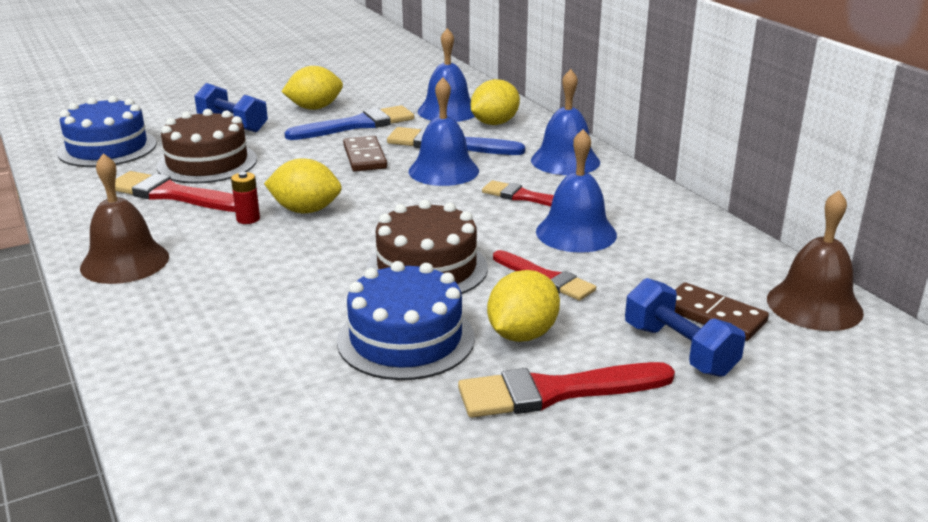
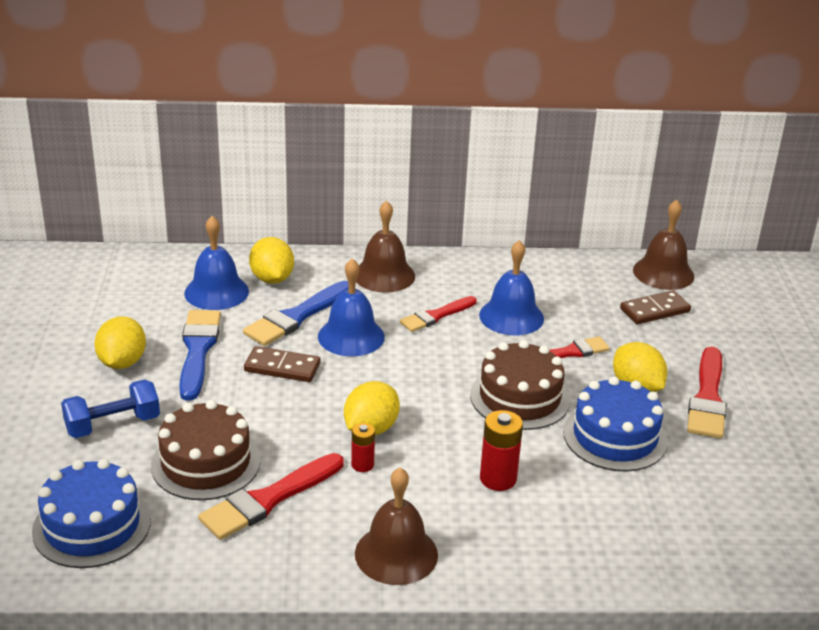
camera: 65 degrees left, 5 degrees up
blue bell [531,69,600,175] -> brown bell [356,200,415,293]
blue dumbbell [625,278,746,377] -> none
none -> red battery [480,410,523,491]

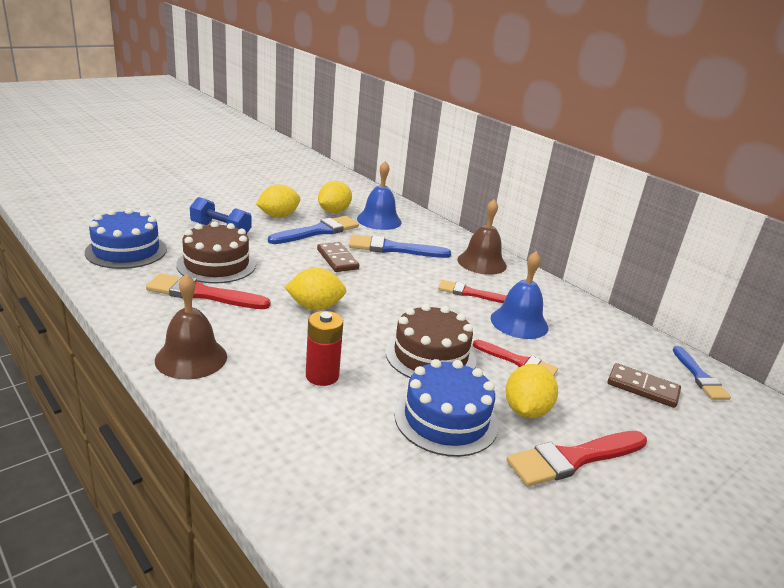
camera: 50 degrees right, 5 degrees down
yellow lemon [249,237,294,284] -> yellow lemon moved to [318,181,352,213]
blue bell [318,258,385,357] -> none
red battery [351,423,375,472] -> none
brown bell [633,200,694,290] -> blue brush [673,346,731,400]

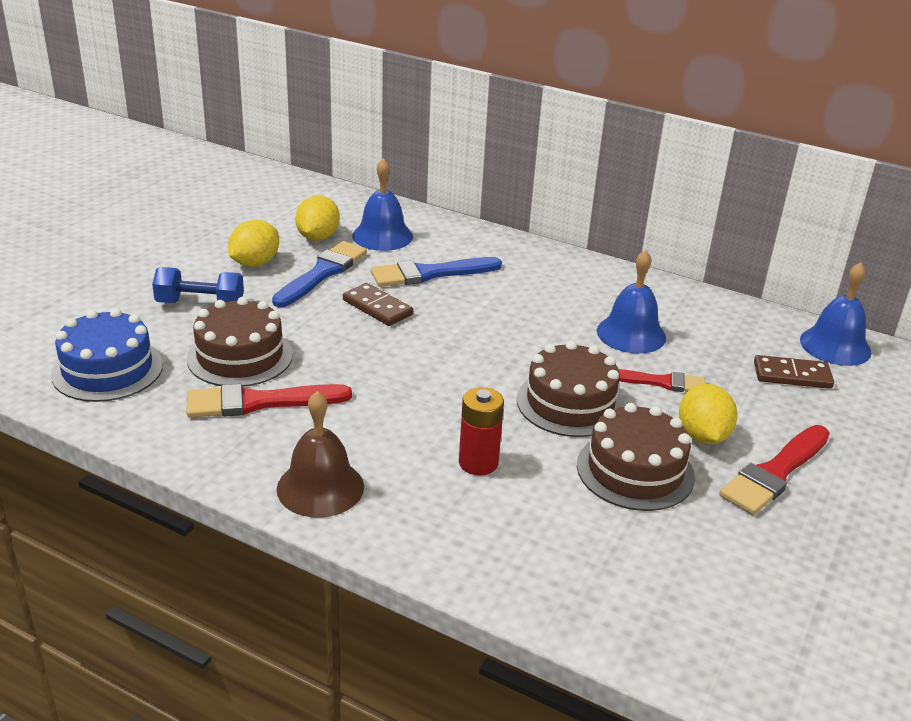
camera: 20 degrees left, 5 degrees up
yellow lemon [285,268,346,310] -> none
blue cake [394,359,498,457] -> brown cake [577,403,695,511]
red brush [438,280,506,303] -> none
brown bell [458,199,507,275] -> none
blue brush [673,346,731,400] -> blue bell [800,262,872,366]

